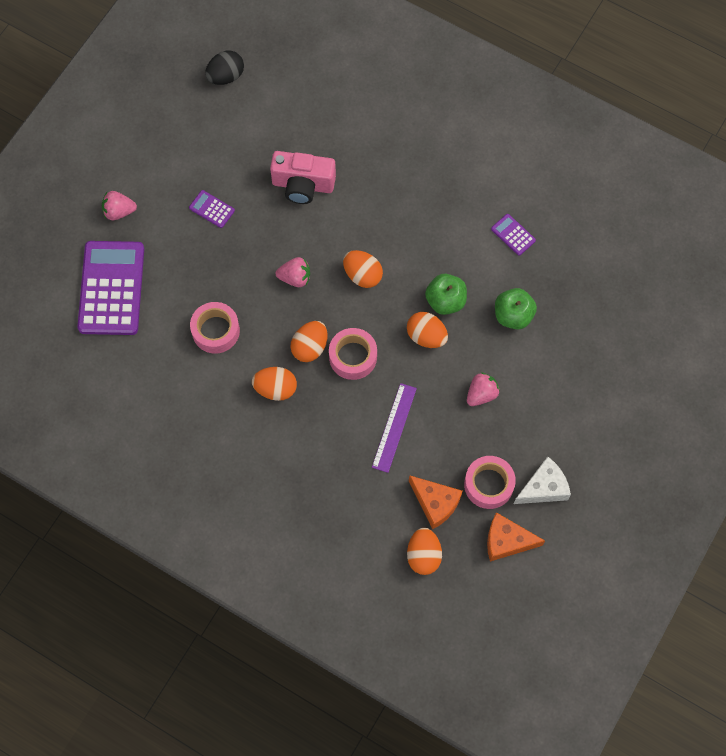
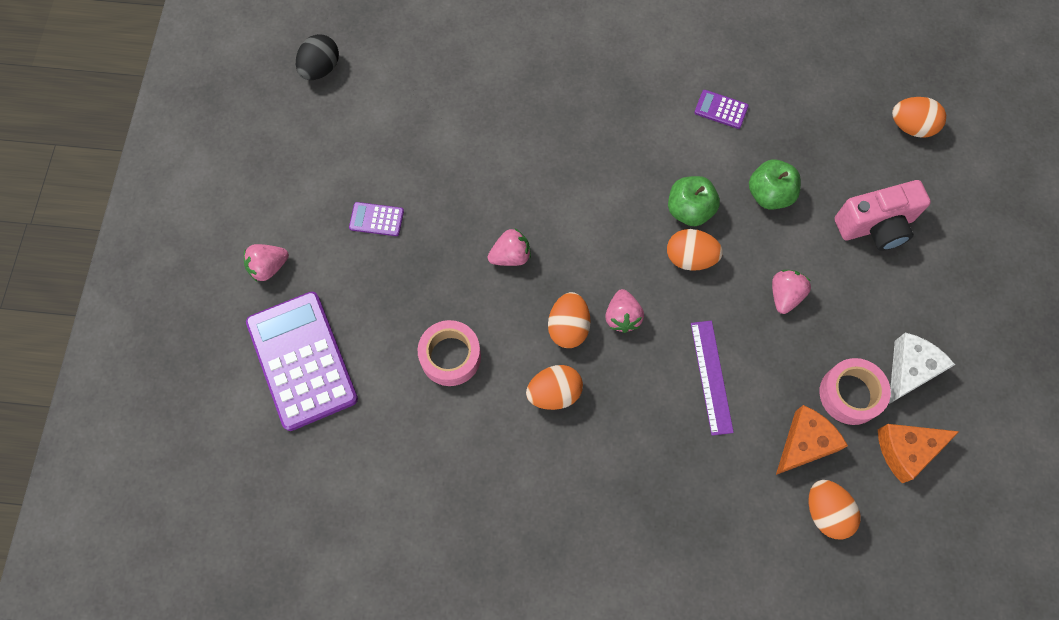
camera: 25 degrees left, 0 degrees up
pink camera [270,151,336,204] -> pink camera moved to [834,180,931,251]
pink tape [329,328,377,380] -> pink strawberry [605,289,644,333]
orange egg [343,250,383,288] -> orange egg moved to [892,97,946,138]
orange cheese [409,475,462,529] -> orange cheese turned 60 degrees counterclockwise [776,405,848,475]

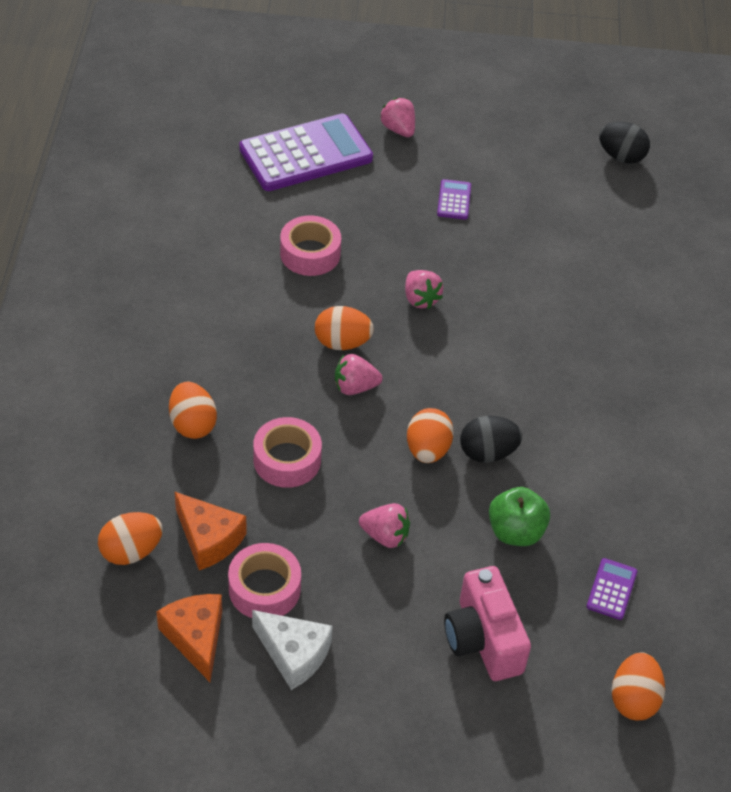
camera: 85 degrees right, 20 degrees down
orange egg [526,365,583,410] -> orange egg moved to [169,382,217,439]
green apple [668,176,720,226] -> black egg [460,416,522,463]
purple ruler [691,321,734,436] -> pink tape [253,417,322,488]
purple calculator [694,90,749,129] -> purple calculator moved to [586,558,637,620]

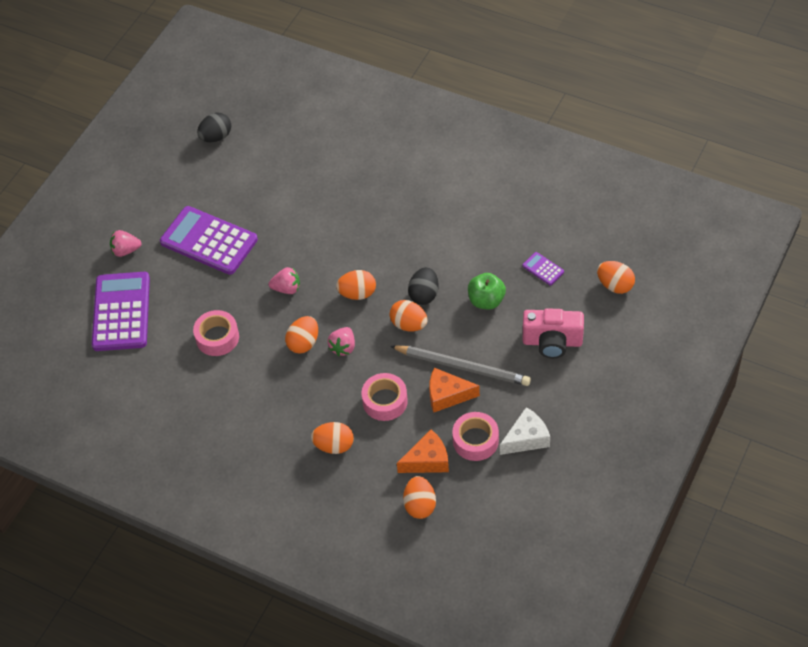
camera: 60 degrees left, 5 degrees up
orange cheese [157,594,222,682] -> orange cheese moved to [429,368,480,413]
pink strawberry [359,503,410,548] -> grey pencil [390,345,531,386]
purple calculator [437,179,471,220] -> purple calculator [160,206,258,275], size x2.37
none -> orange egg [336,270,376,300]

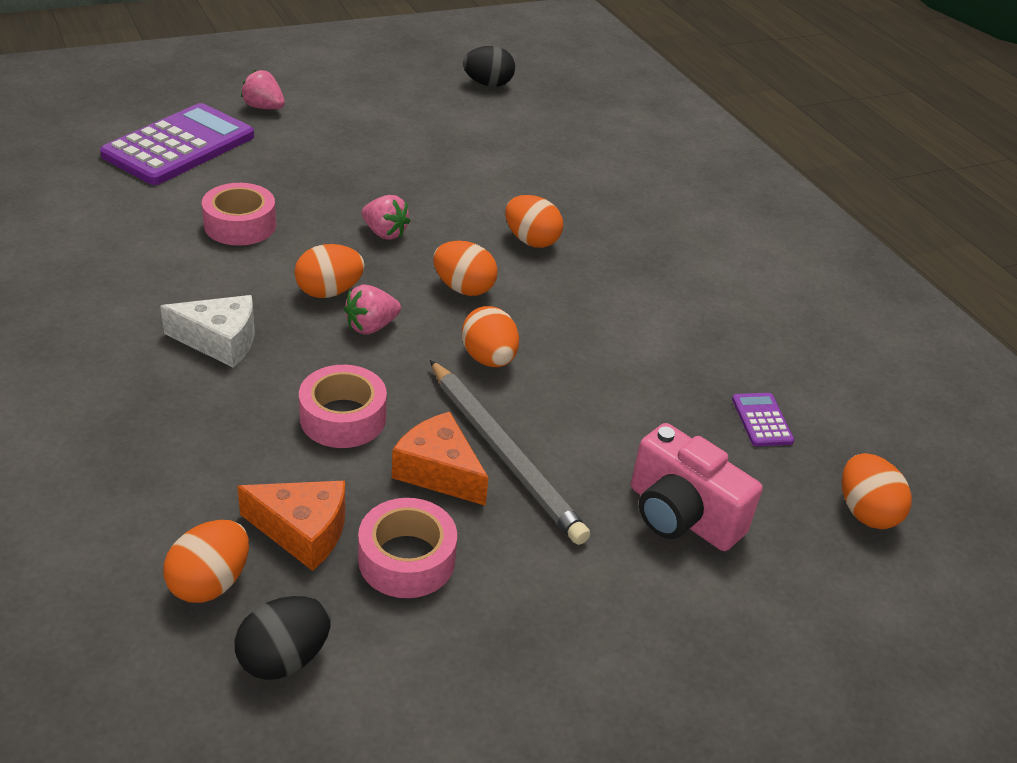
camera: 30 degrees right, 15 degrees down
purple calculator [160,206,258,275] -> none
orange egg [311,422,354,454] -> orange egg moved to [505,195,563,248]
black egg [408,267,439,305] -> black egg moved to [235,596,331,680]
green apple [468,273,506,309] -> none
white cheese [500,407,550,455] -> white cheese moved to [160,295,255,368]

